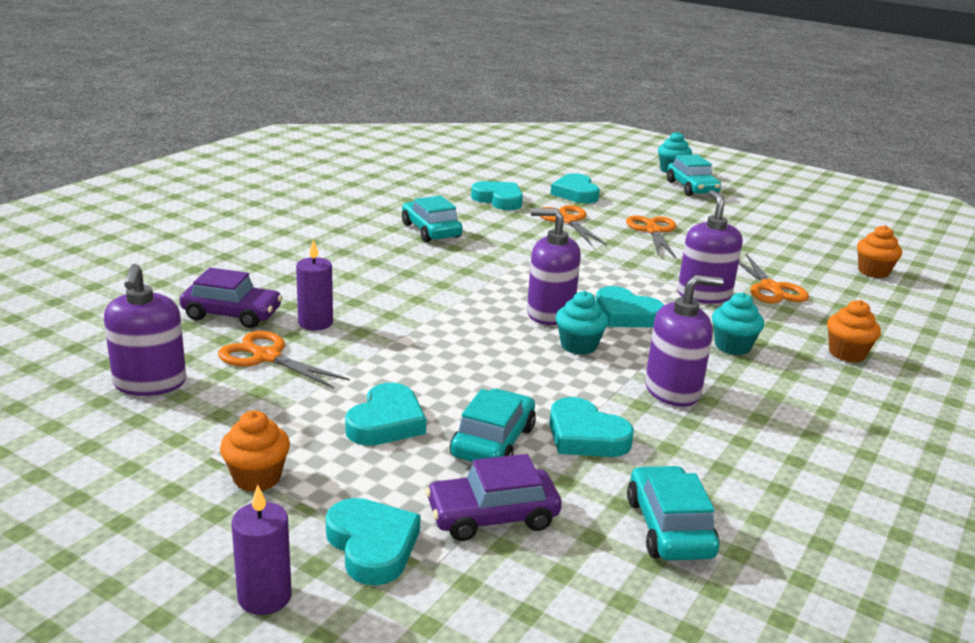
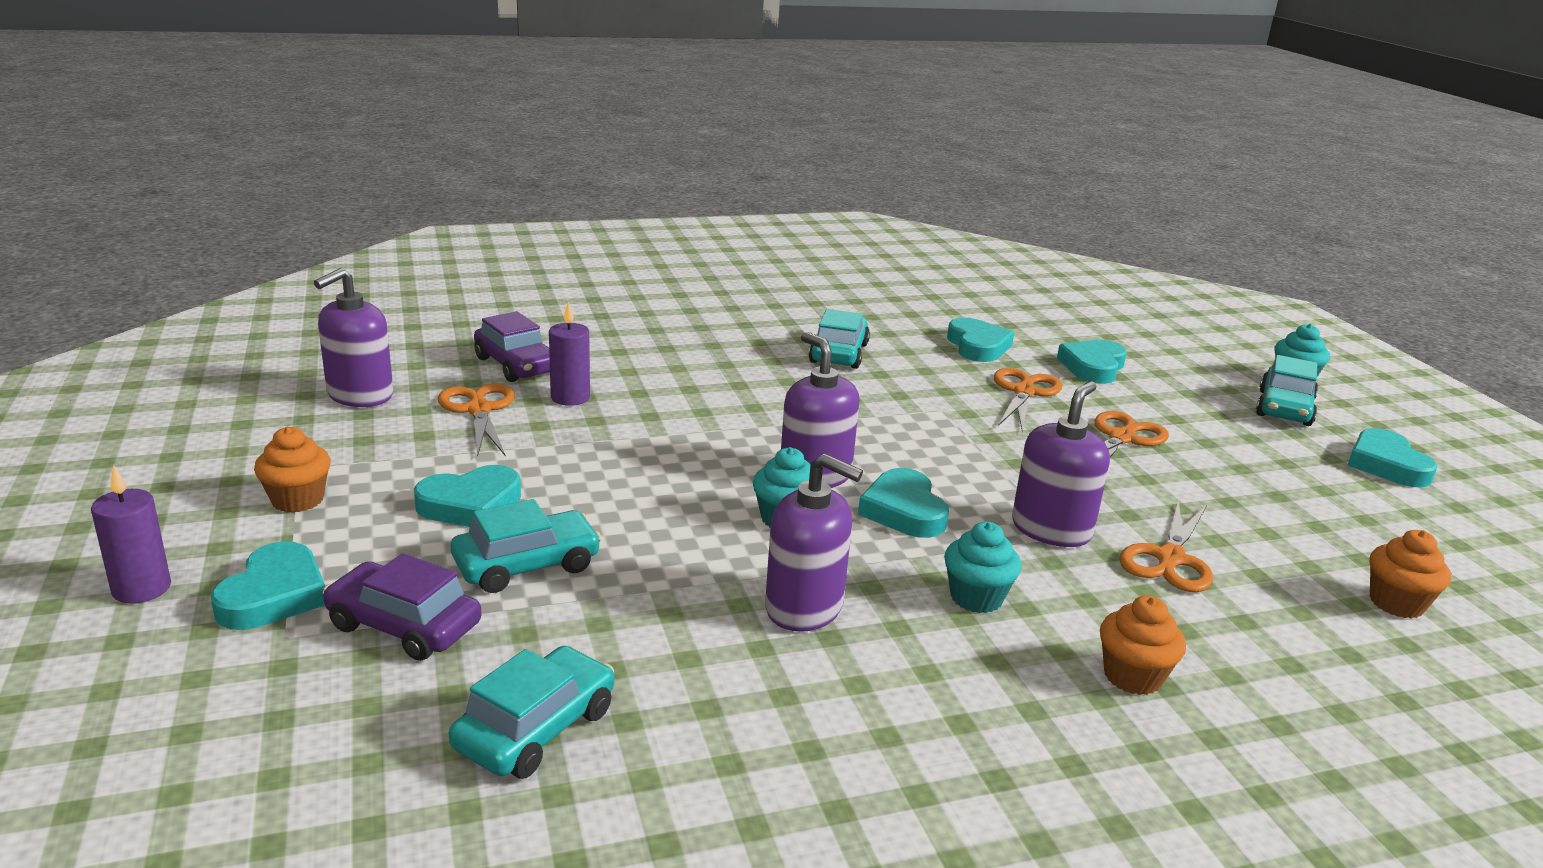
camera: 40 degrees right, 0 degrees up
turquoise heart [549,397,634,457] -> turquoise heart moved to [1347,428,1437,488]

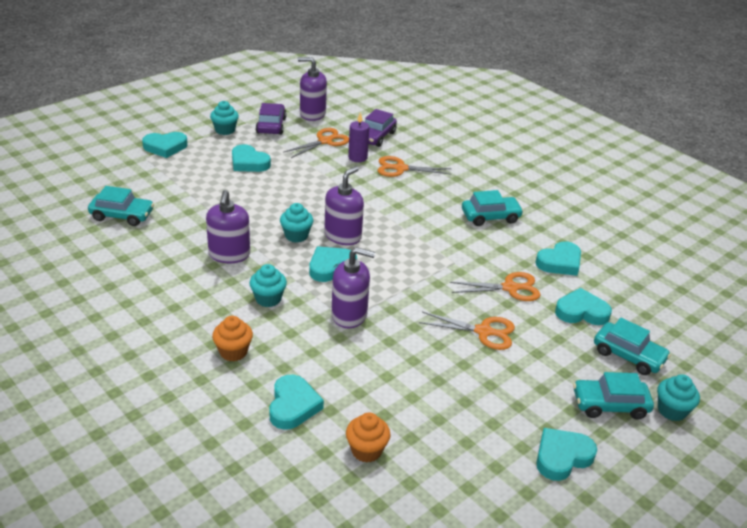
camera: 65 degrees right, 10 degrees up
purple candle [91,465,171,603] -> none
orange cupcake [254,426,331,513] -> turquoise cupcake [210,101,239,135]
purple car [323,553,482,661] -> purple car moved to [256,103,286,135]
turquoise car [451,499,602,593] -> turquoise car moved to [594,318,671,375]
orange scissors [1119,500,1213,592] -> orange scissors moved to [378,156,452,177]
none -> turquoise heart [269,375,324,430]

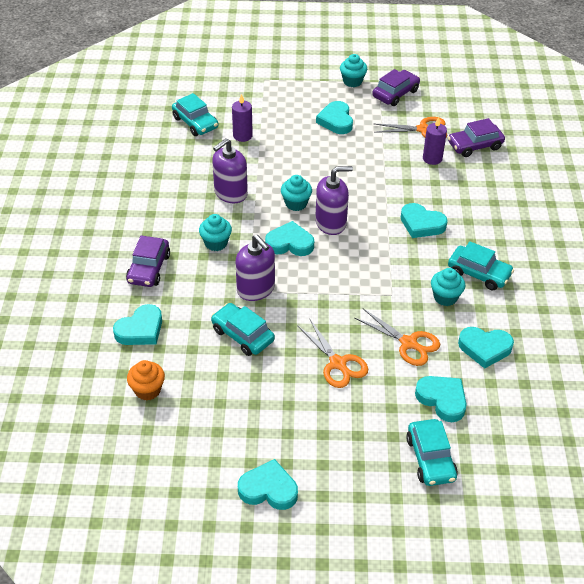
camera: 45 degrees right, 10 degrees up
turquoise heart [142,132,188,158] -> turquoise heart moved to [401,203,448,238]
orange cupcake [212,316,253,361] -> purple car [126,235,170,287]
purple soap dispenser [298,57,327,121] -> none
orange scissors [378,156,452,177] -> none
turquoise car [573,372,654,420] -> turquoise car moved to [211,303,275,356]
turquoise cupcake [657,374,700,421] -> turquoise cupcake moved to [431,268,465,306]
none -> purple candle [232,94,253,142]

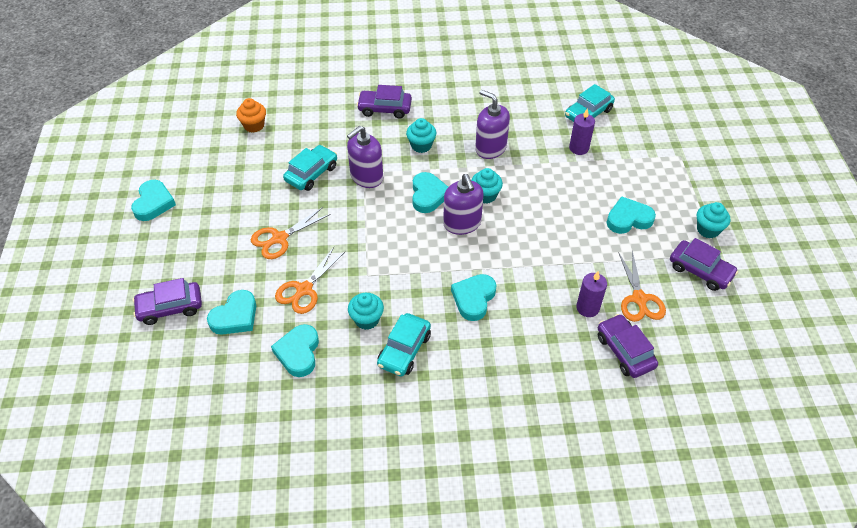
camera: 85 degrees right, 5 degrees up
turquoise heart [113,304,162,345] -> none
turquoise car [406,419,458,486] -> purple car [132,278,202,325]

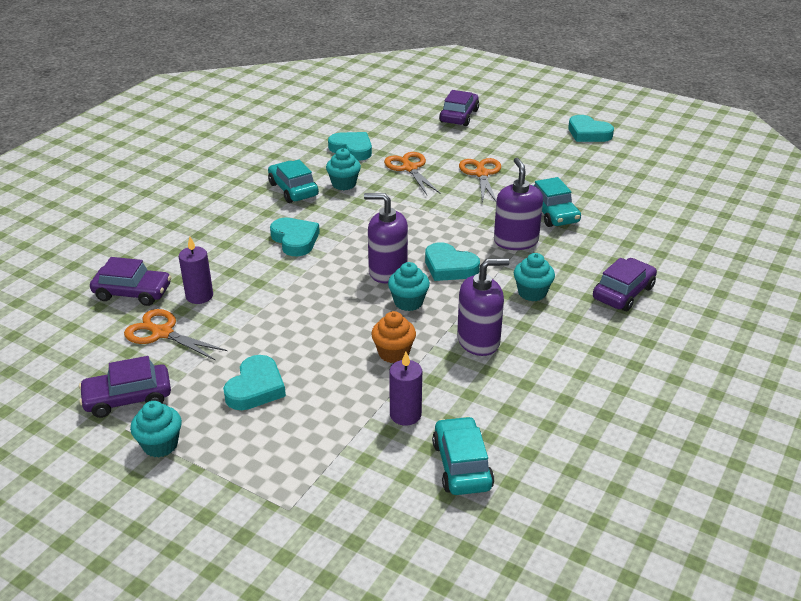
camera: 125 degrees right, 15 degrees down
turquoise heart [207,290,256,334] -> none
orange cupcake [236,98,266,133] -> orange cupcake moved to [371,311,416,363]

